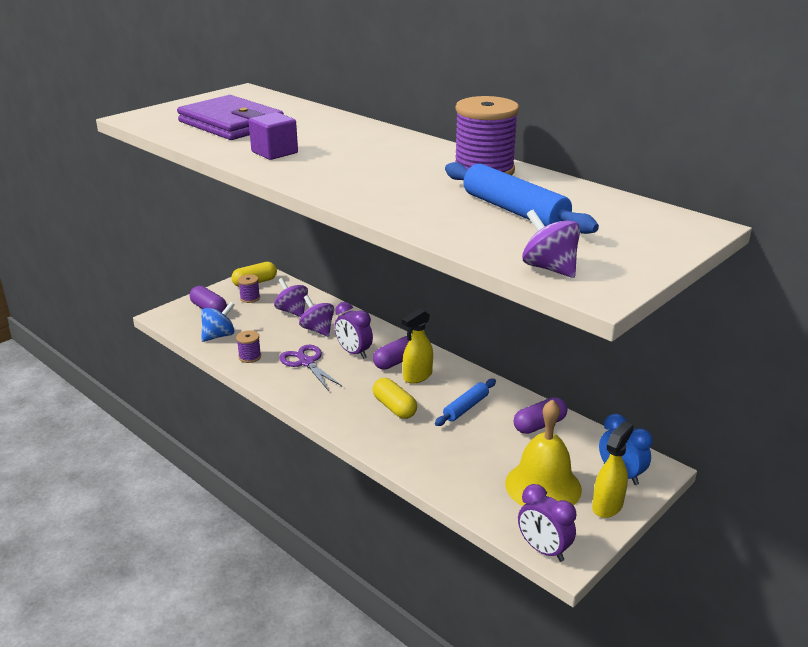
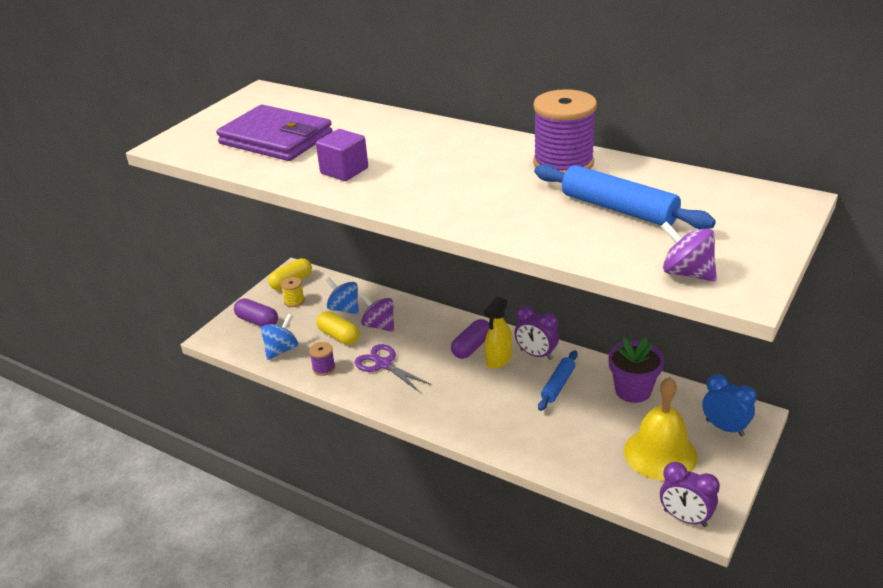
camera: 10 degrees left, 5 degrees up
purple spool [238,274,260,303] -> yellow spool [281,277,305,307]
purple spinning top [274,278,308,317] -> blue spinning top [325,277,359,314]
purple clock [335,302,373,359] -> purple clock moved to [515,306,559,360]
yellow capsule [373,378,417,419] -> yellow capsule moved to [316,311,360,345]
purple capsule [513,397,567,434] -> purple flower pot [608,337,664,403]
yellow spray bottle [592,421,634,518] -> none

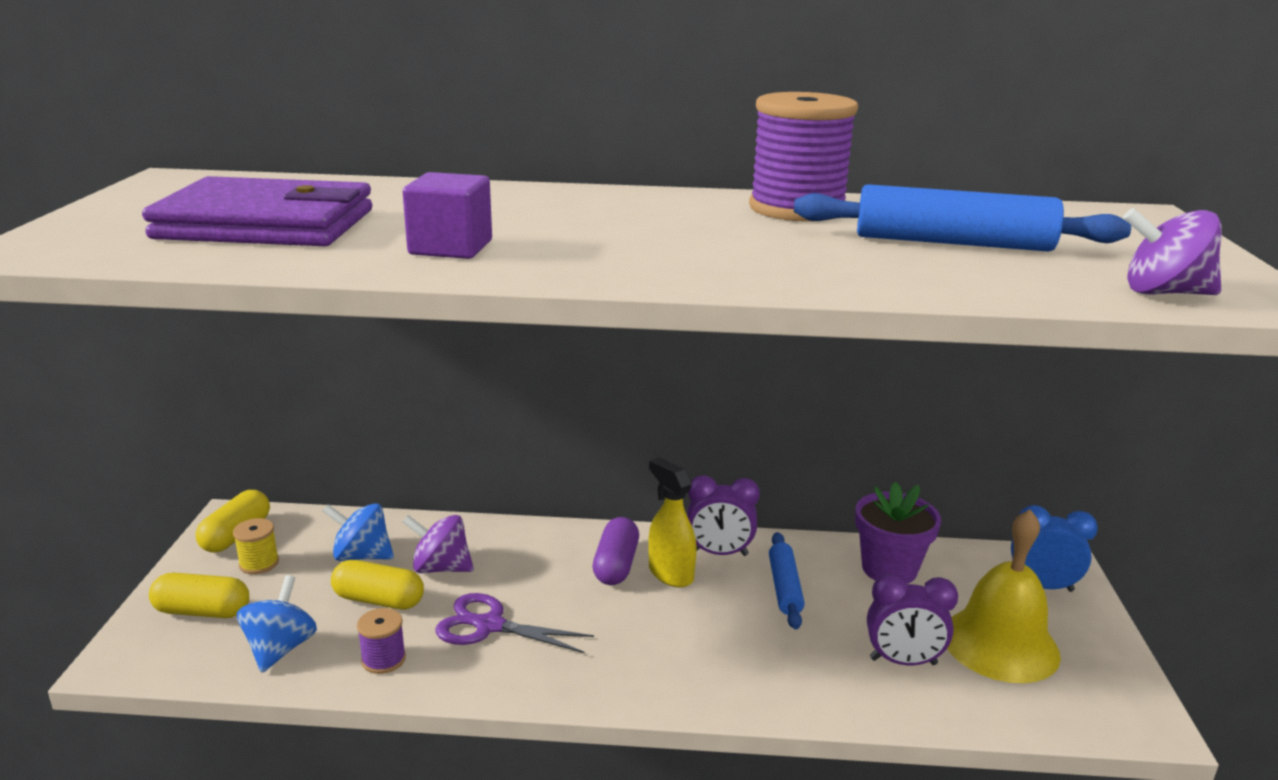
camera: 30 degrees left, 10 degrees down
purple capsule [234,298,278,327] -> yellow capsule [149,573,249,618]
yellow spray bottle [484,296,512,369] -> yellow spray bottle turned 135 degrees clockwise [648,457,697,587]
purple clock [660,462,720,527] -> purple clock moved to [867,574,958,665]

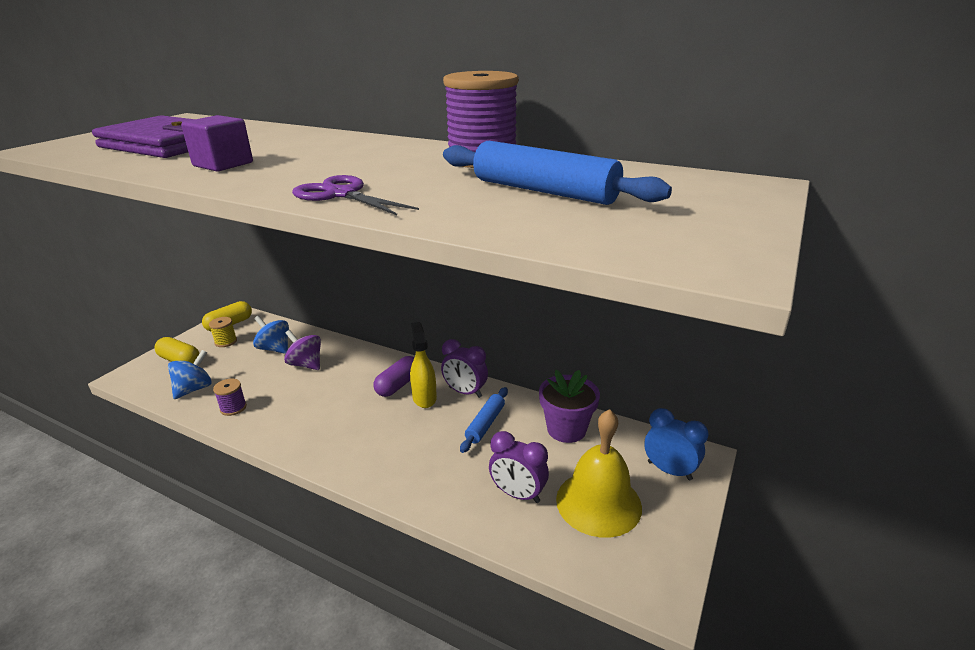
camera: 25 degrees right, 5 degrees up
yellow capsule [331,560,424,610] -> none
purple scissors [435,593,594,653] -> purple scissors moved to [292,175,419,215]
purple spinning top [1123,208,1222,295] -> none

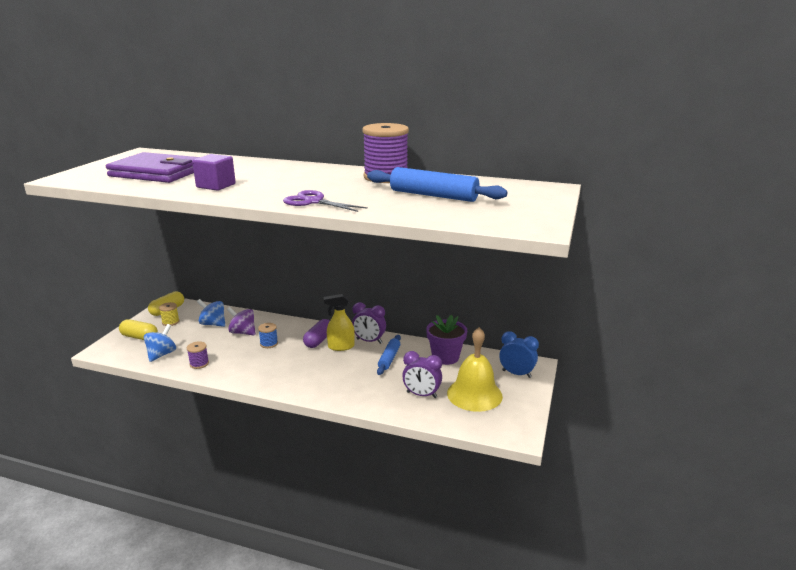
camera: 10 degrees left, 5 degrees down
yellow spray bottle [410,322,437,408] -> yellow spray bottle turned 75 degrees counterclockwise [324,294,355,351]
none -> blue spool [258,323,278,348]

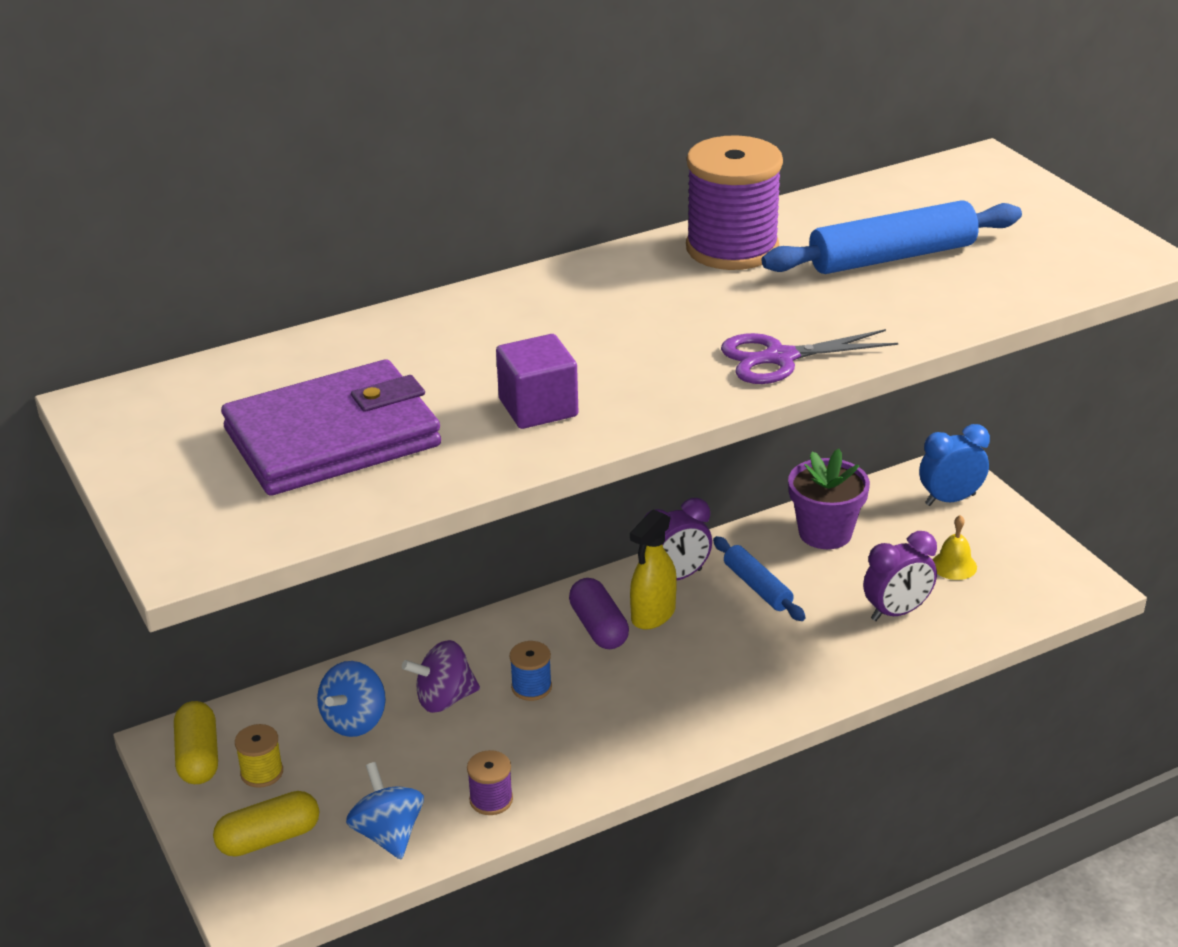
camera: 45 degrees left, 10 degrees up
blue spinning top [197,299,225,327] -> blue spinning top turned 45 degrees counterclockwise [317,661,386,737]
yellow bell [447,327,503,412] -> yellow bell [933,515,977,580], size x0.44

